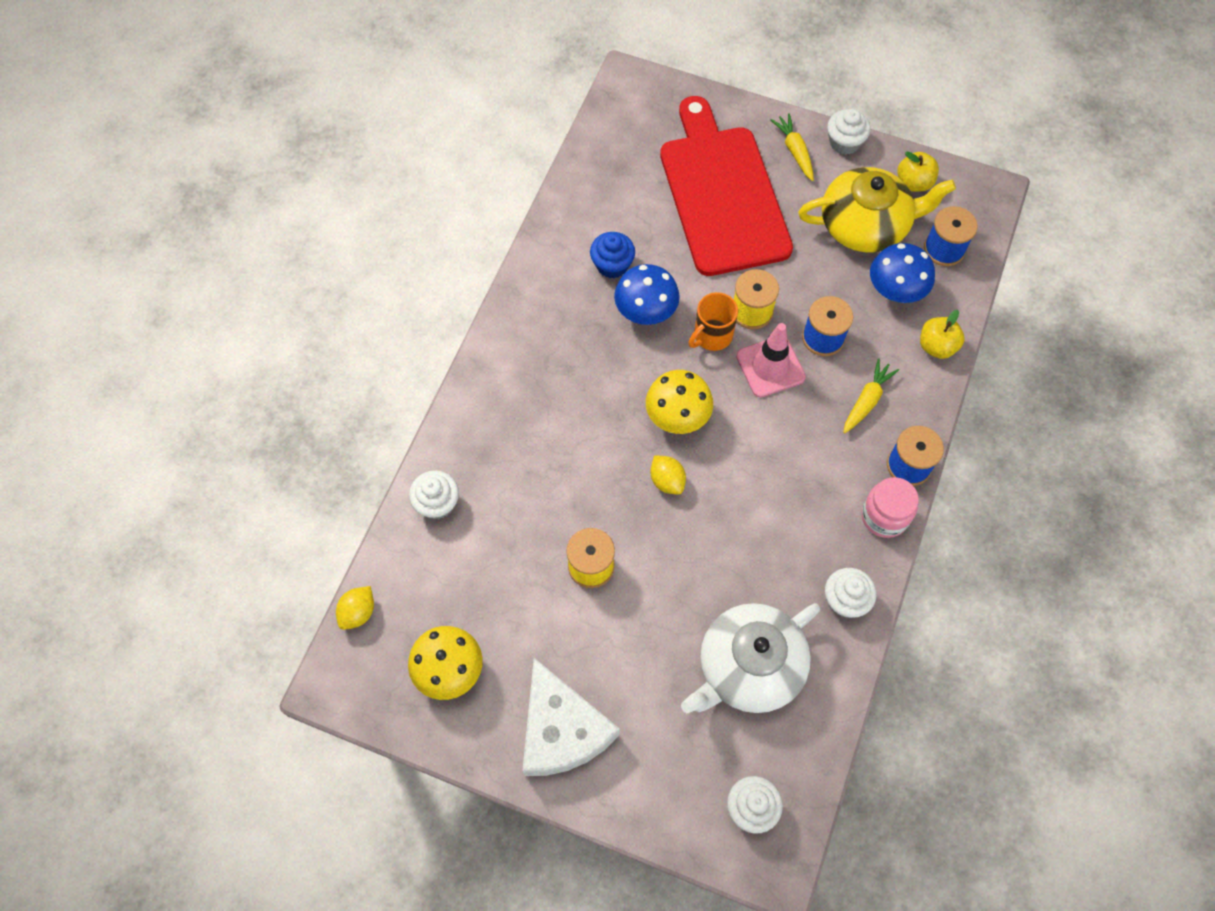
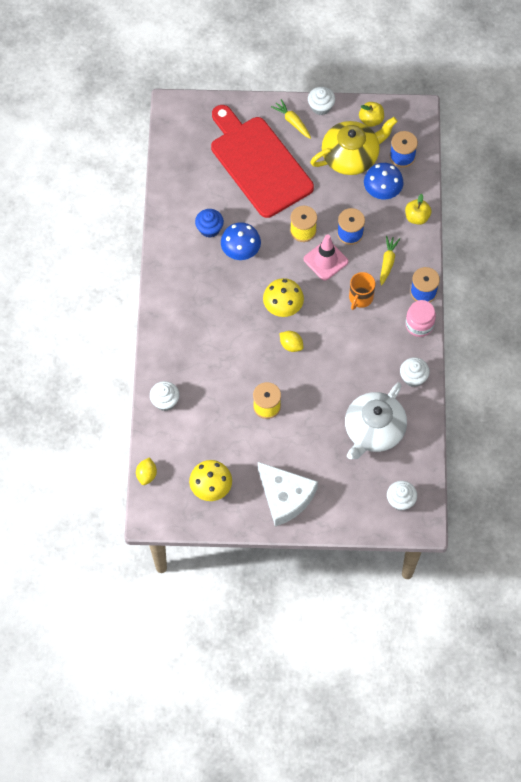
camera: 20 degrees left, 0 degrees up
orange mug [688,292,738,351] -> orange mug moved to [349,272,376,310]

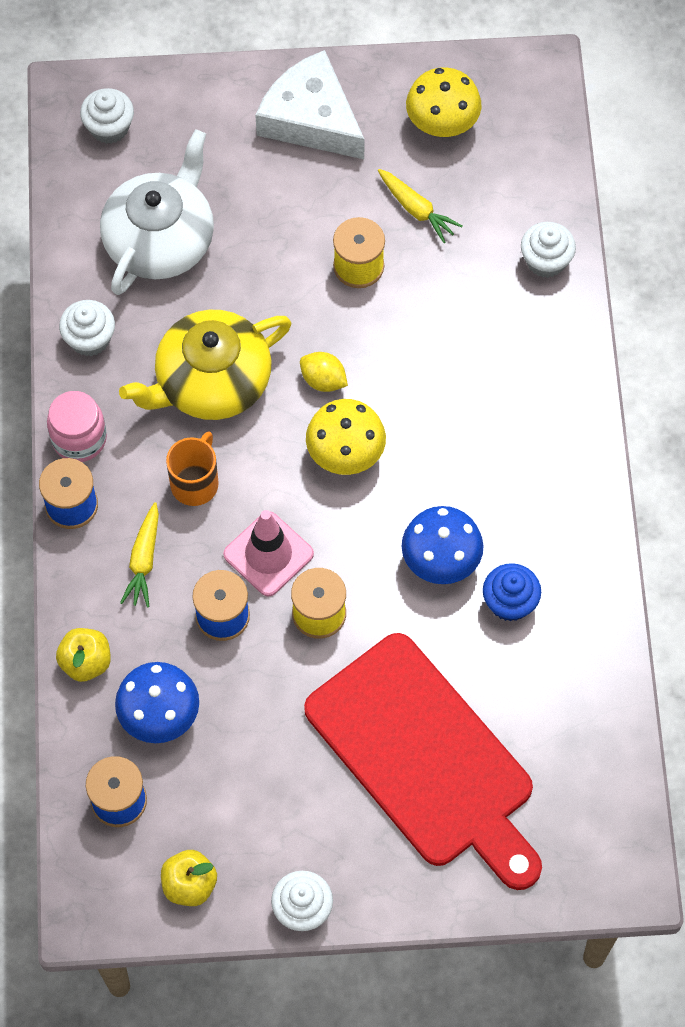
camera: 175 degrees right, 0 degrees up
yellow lemon [136,457,157,485] -> none
yellow carrot [271,99,311,139] -> yellow carrot moved to [378,169,462,243]
yellow teapot [310,117,398,175] -> yellow teapot moved to [119,310,292,420]

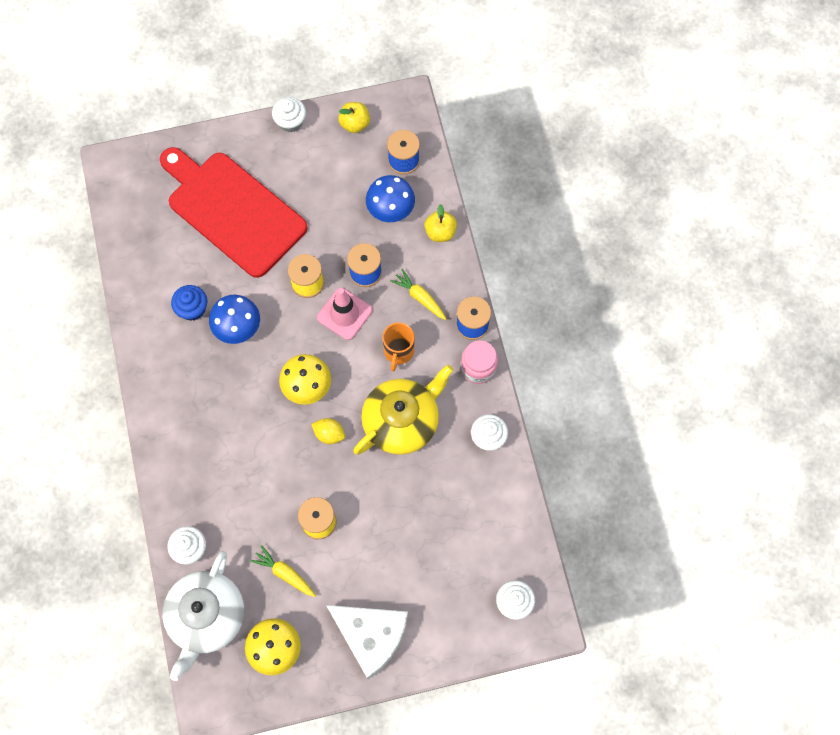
camera: 170 degrees right, 5 degrees up
white teapot [100,129,214,295] -> white teapot moved to [162,551,244,681]
yellow carrot [120,502,159,608] -> yellow carrot turned 45 degrees counterclockwise [390,269,447,320]

